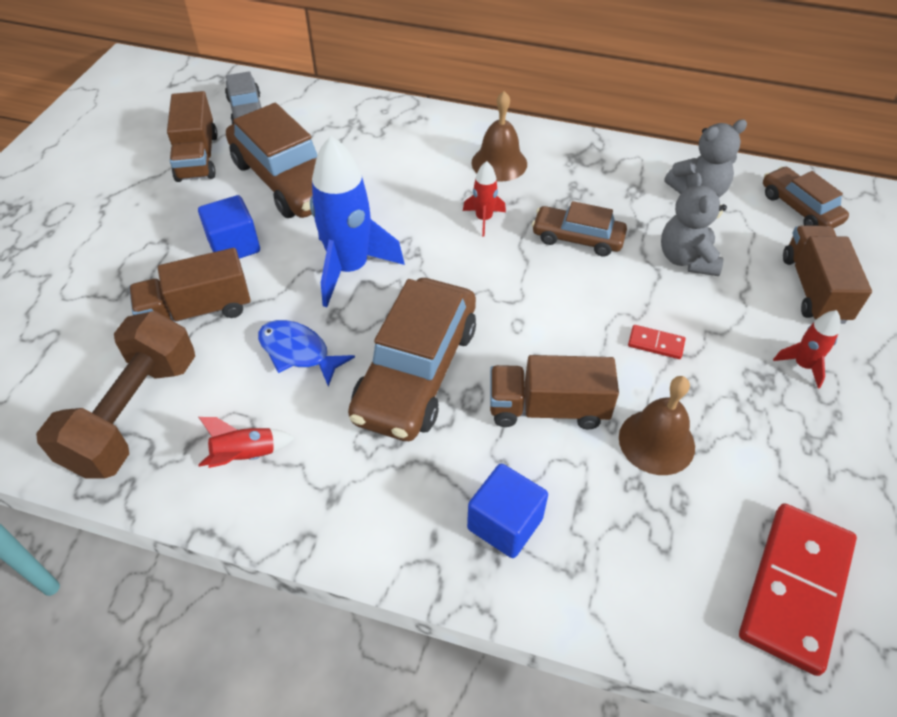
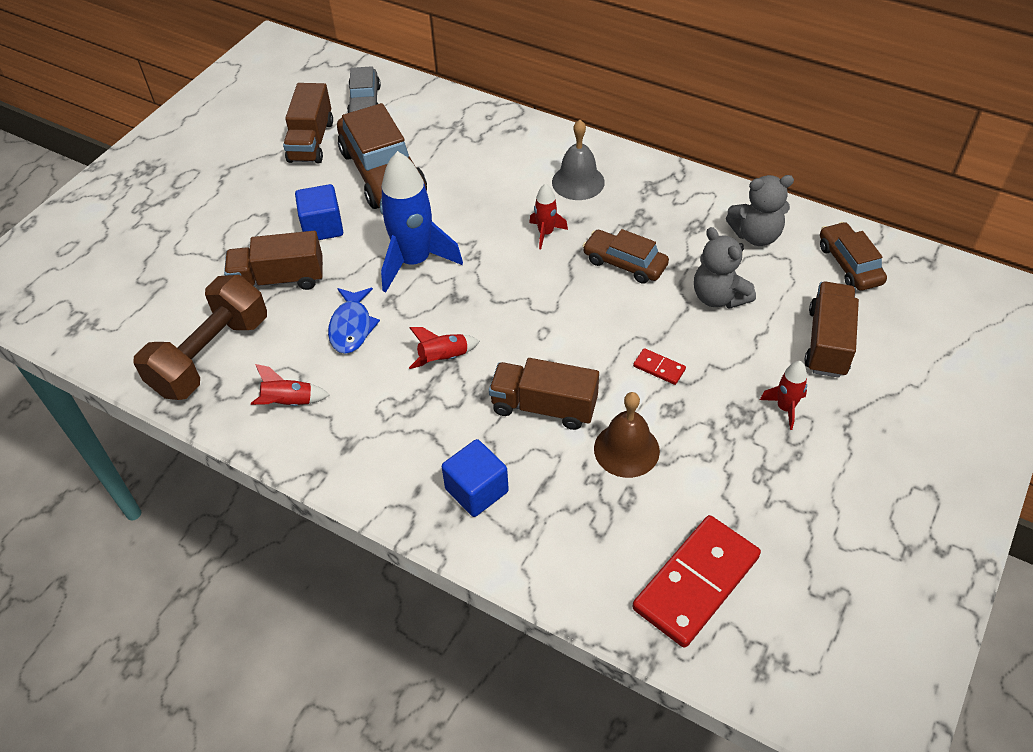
camera: 15 degrees right, 0 degrees up
blue fish [258,320,355,386] -> blue fish turned 135 degrees counterclockwise [328,288,380,354]
brown car [348,278,476,441] -> red rocket [409,327,480,369]
brown bell [472,91,527,182] -> grey bell [552,120,605,200]
grey teddy bear [661,172,727,276] -> grey teddy bear turned 45 degrees counterclockwise [694,227,756,309]

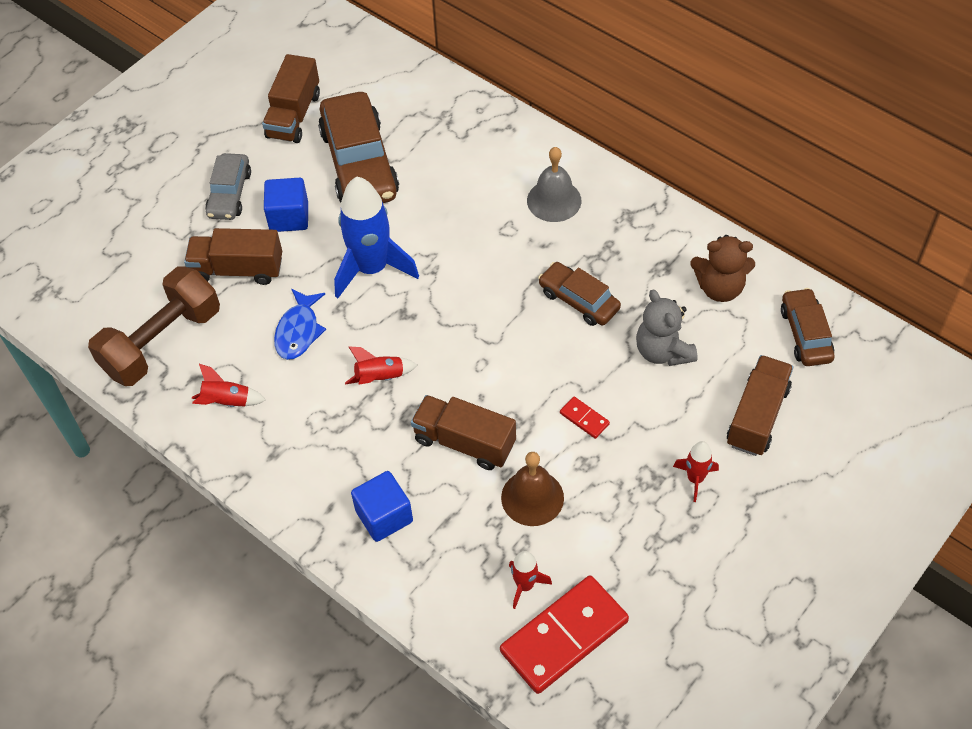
camera: 10 degrees right, 5 degrees up
grey car [347,66,381,113] -> grey car moved to [205,153,251,220]
red rocket [529,183,568,249] -> red rocket moved to [509,551,552,609]
grey teddy bear [726,175,794,246] -> brown teddy bear [690,235,755,302]

